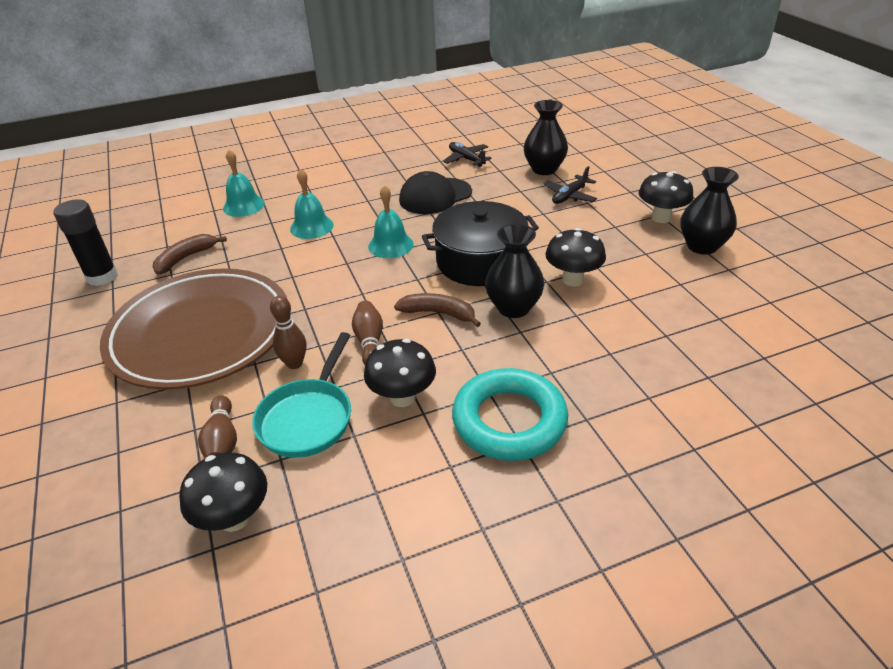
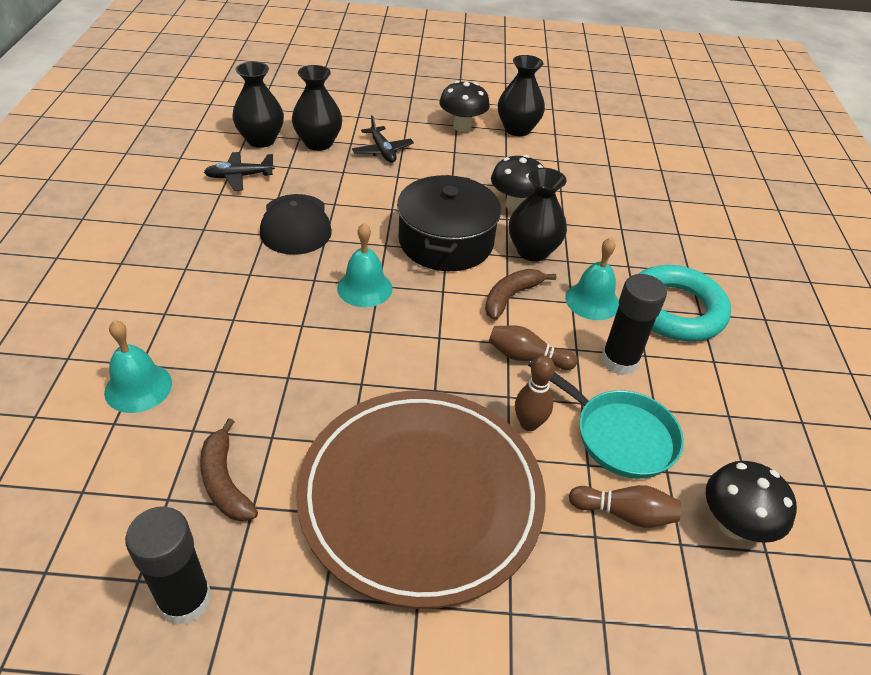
camera: 70 degrees left, 5 degrees up
turquoise bell [290,169,334,239] -> turquoise bell moved to [565,238,619,320]
black mushroom [364,339,436,407] -> black glue stick [601,274,667,375]
none -> black vase [232,61,284,148]

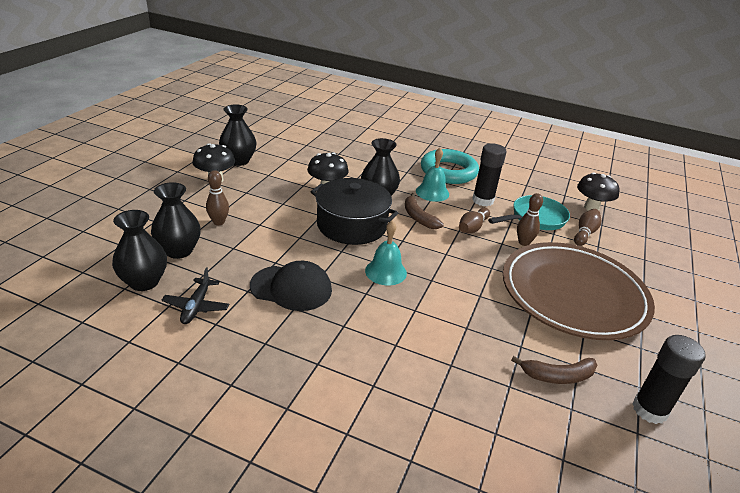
camera: 70 degrees left, 10 degrees down
turquoise bell [104,320,172,413] -> none
black plane [352,115,414,163] -> brown bowling pin [206,170,229,225]

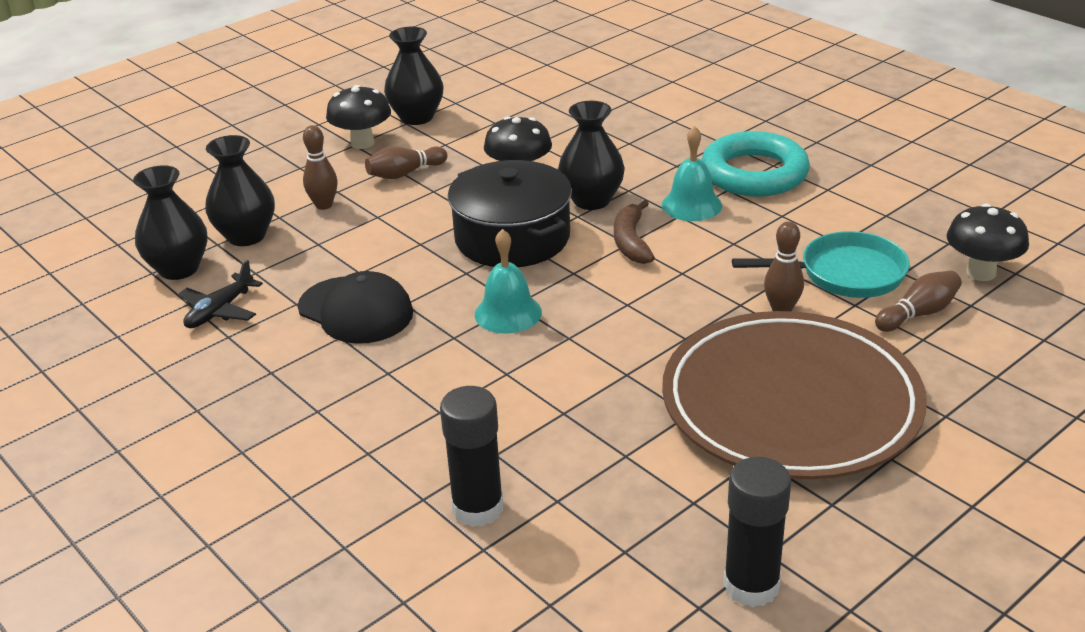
camera: 30 degrees right, 0 degrees up
brown bowling pin [459,208,490,233] -> brown bowling pin moved to [365,146,447,179]
black glue stick [472,143,506,207] -> black glue stick moved to [440,386,503,527]
brown banana [511,356,598,384] -> none

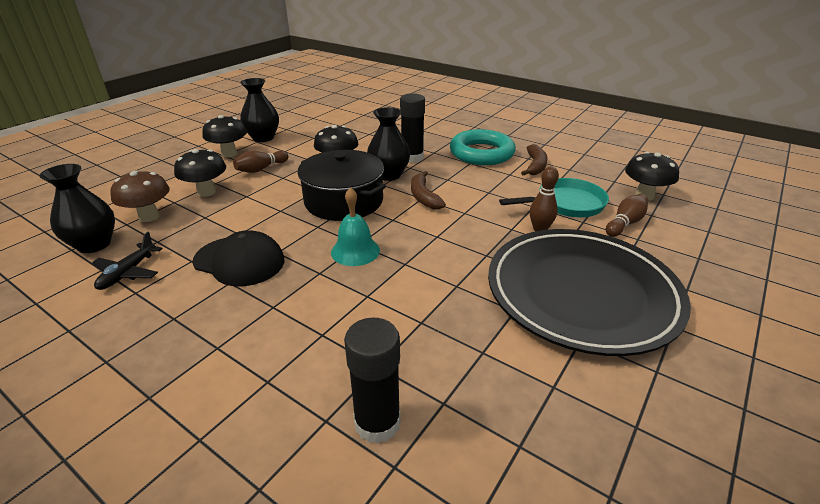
camera: 15 degrees left, 0 degrees up
black vase [205,135,275,246] -> brown mushroom [110,170,170,222]
brown bowling pin [303,125,338,210] -> black mushroom [174,149,226,197]
turquoise bell [662,126,722,221] -> none
brown plate [662,311,927,480] -> black plate [488,229,691,356]
black glue stick [723,457,791,607] -> black glue stick moved to [400,93,425,163]
none -> brown banana [521,144,548,176]

